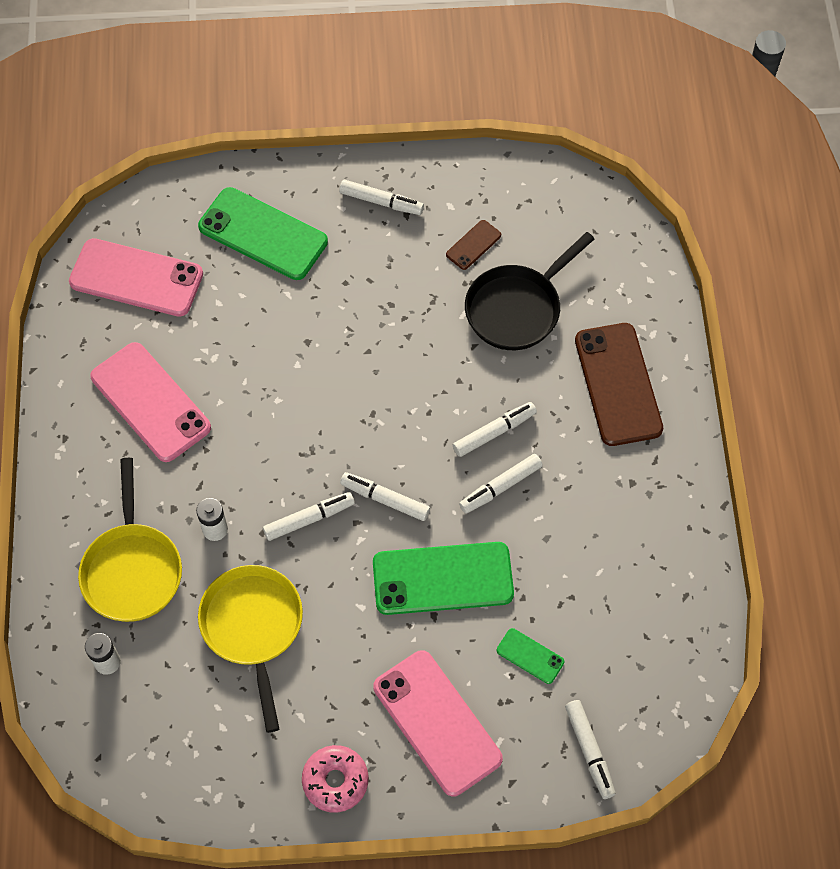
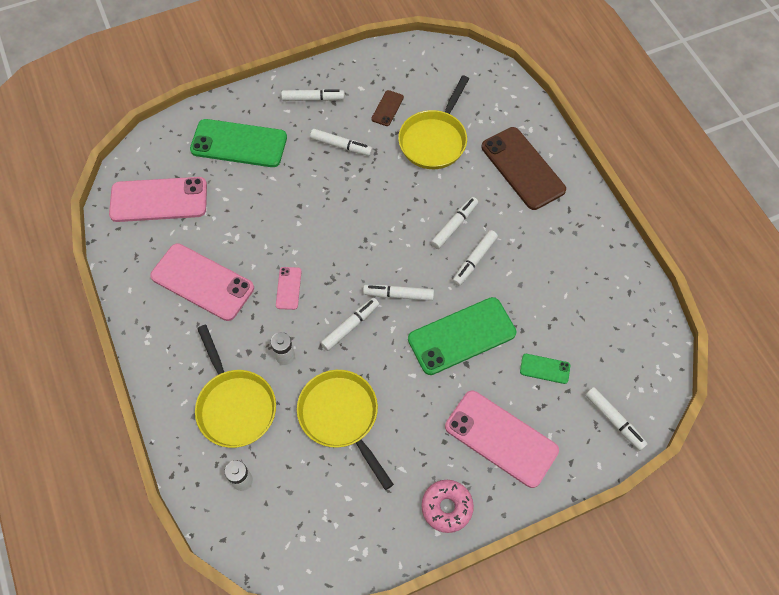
camera: 20 degrees left, 0 degrees up
black pan [465,232,594,350] -> yellow pan [398,75,469,169]
none -> pink phone [276,267,302,310]
none -> white marker [310,129,373,156]

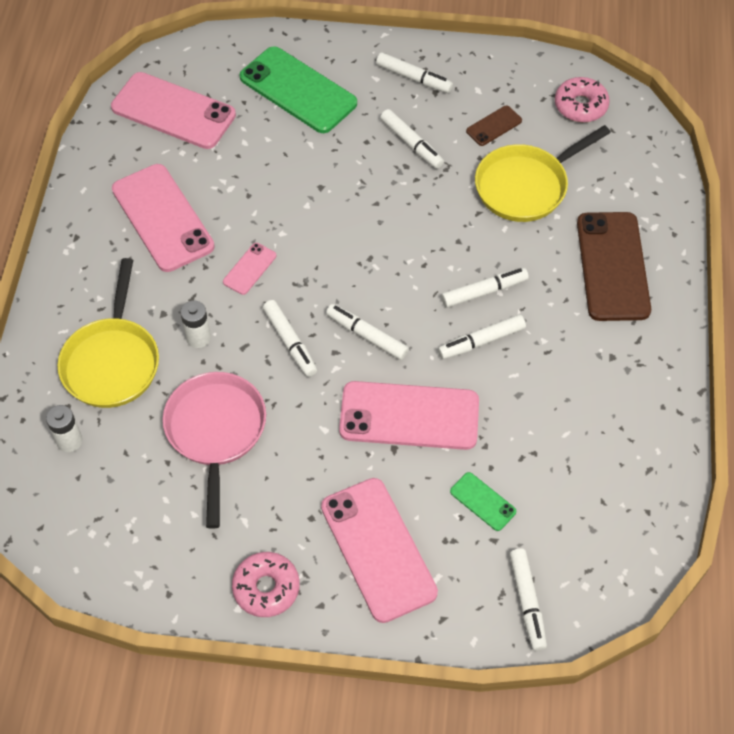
camera: 30 degrees right, 5 degrees down
yellow pan [297,370,394,490] -> pink pan [163,372,266,529]
white marker [321,298,379,351] -> white marker turned 75 degrees clockwise [263,300,317,377]
green phone [408,297,516,375] -> pink phone [339,381,479,450]
none -> pink donut [555,77,610,122]

